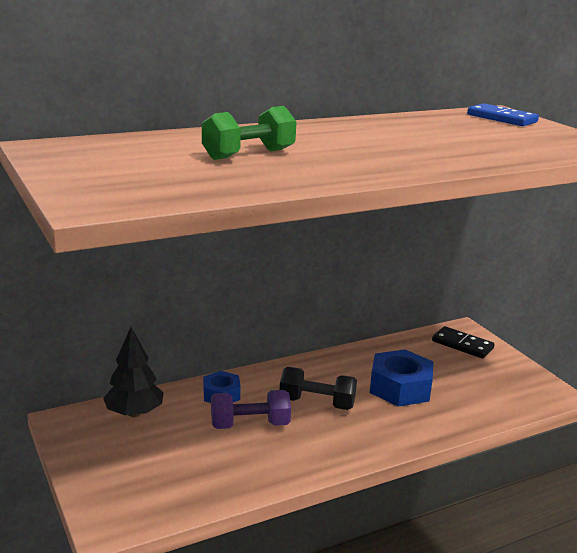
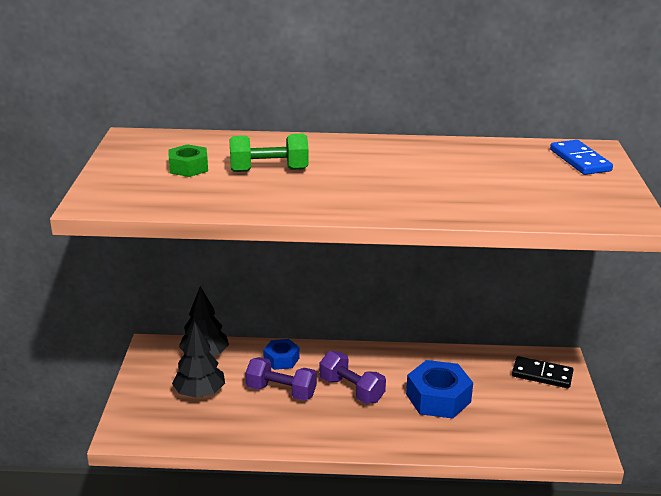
camera: 30 degrees right, 5 degrees up
black dumbbell [280,367,357,410] -> purple dumbbell [319,351,386,403]
black domino [432,326,495,359] -> black domino turned 45 degrees counterclockwise [512,356,573,388]
none -> green nut [169,144,208,177]
none -> black tree [172,321,225,398]

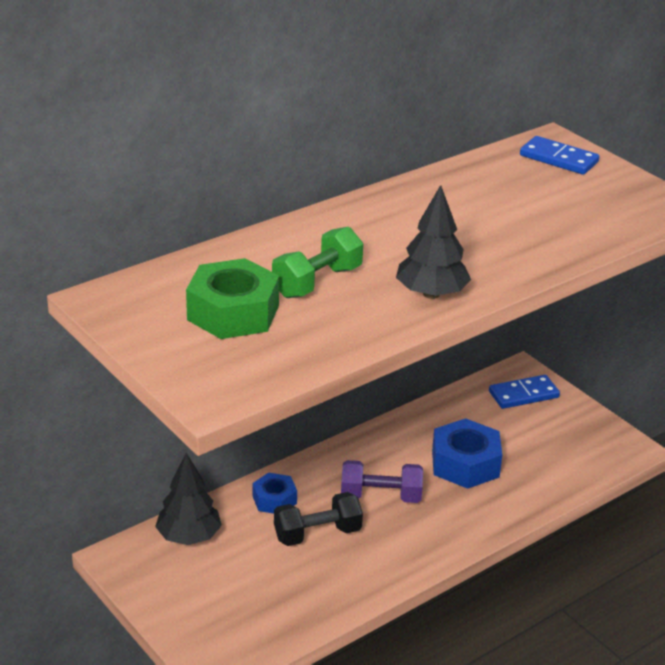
camera: 40 degrees left, 5 degrees up
green nut [169,144,208,177] -> green nut [186,258,279,339], size x1.71
black tree [172,321,225,398] -> black tree moved to [396,185,471,299]
purple dumbbell [245,357,317,401] -> black dumbbell [274,492,363,546]
black domino [512,356,573,388] -> blue domino [489,375,560,409]

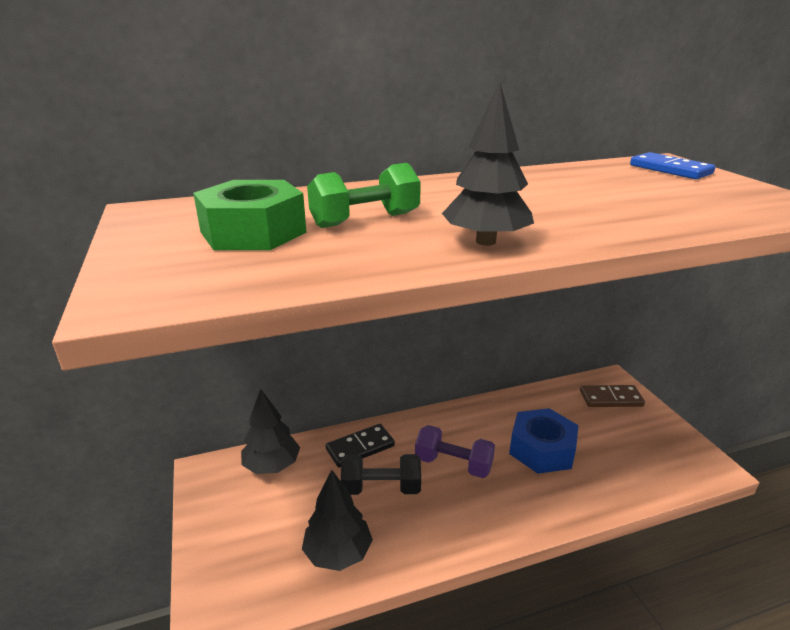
camera: 20 degrees right, 5 degrees down
blue nut [252,473,297,514] -> black domino [326,424,395,468]
blue domino [489,375,560,409] -> brown domino [580,385,645,407]
none -> black tree [302,470,373,571]

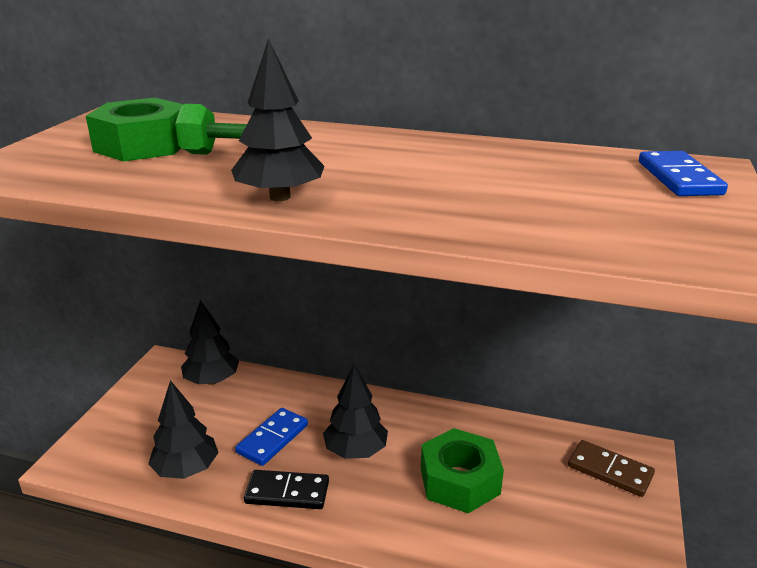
camera: 35 degrees right, 0 degrees up
black domino [326,424,395,468] -> black domino moved to [244,470,329,509]
black dumbbell [341,454,421,495] -> blue domino [235,408,308,466]
purple dumbbell [415,425,495,478] -> black tree [323,364,388,459]
blue nut [509,408,579,474] -> green nut [421,428,504,513]

